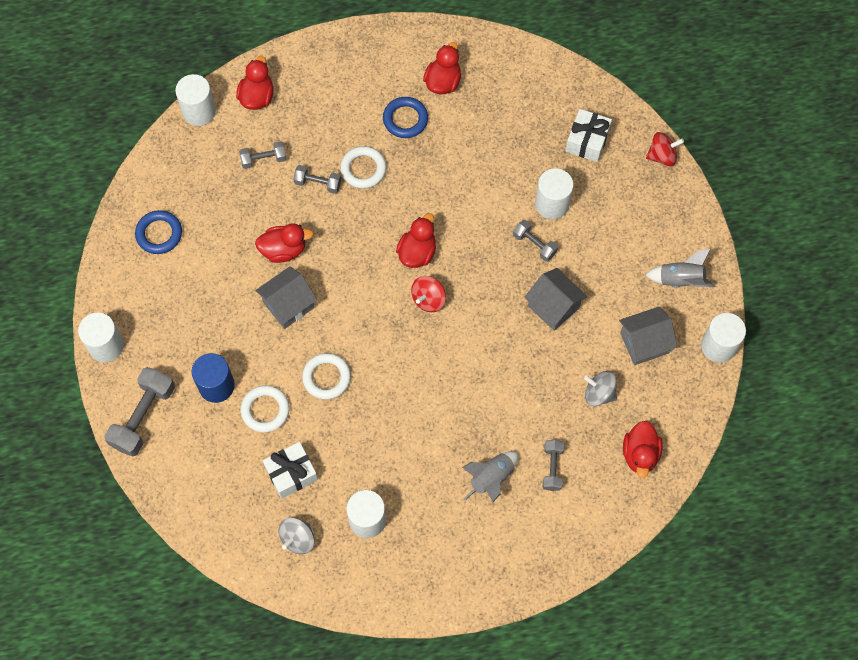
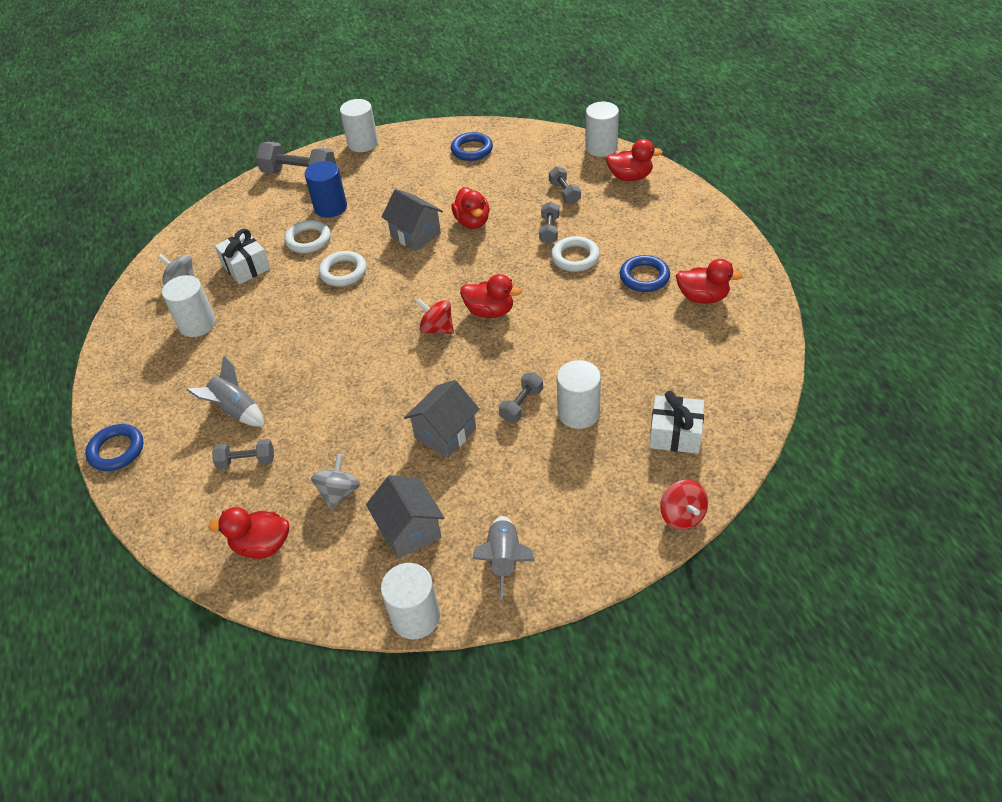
camera: 85 degrees right, 20 degrees down
none -> blue ring [85,424,143,471]

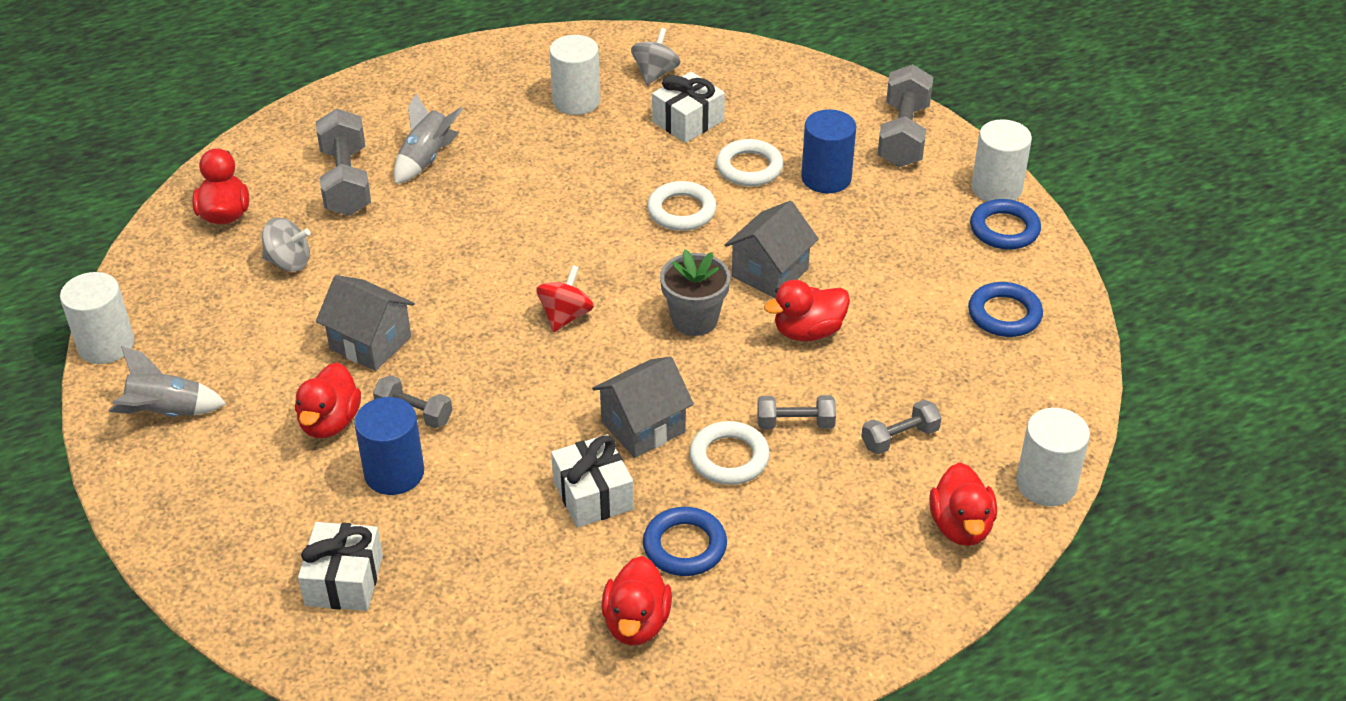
camera: 80 degrees right, 5 degrees down
blue ring [85,424,143,471] -> blue ring moved to [970,199,1041,250]
grey dumbbell [212,439,274,469] -> grey dumbbell [316,109,371,216], size x1.77
grey house [366,475,444,559] -> grey house moved to [592,356,694,458]
red duck [460,274,522,318] -> red duck moved to [295,362,361,438]
white cylinder [557,360,601,429] -> blue cylinder [354,397,424,495]
red spinning top [660,480,708,530] -> none
none -> white gift [551,434,634,528]
none -> grey flower pot [660,249,731,336]

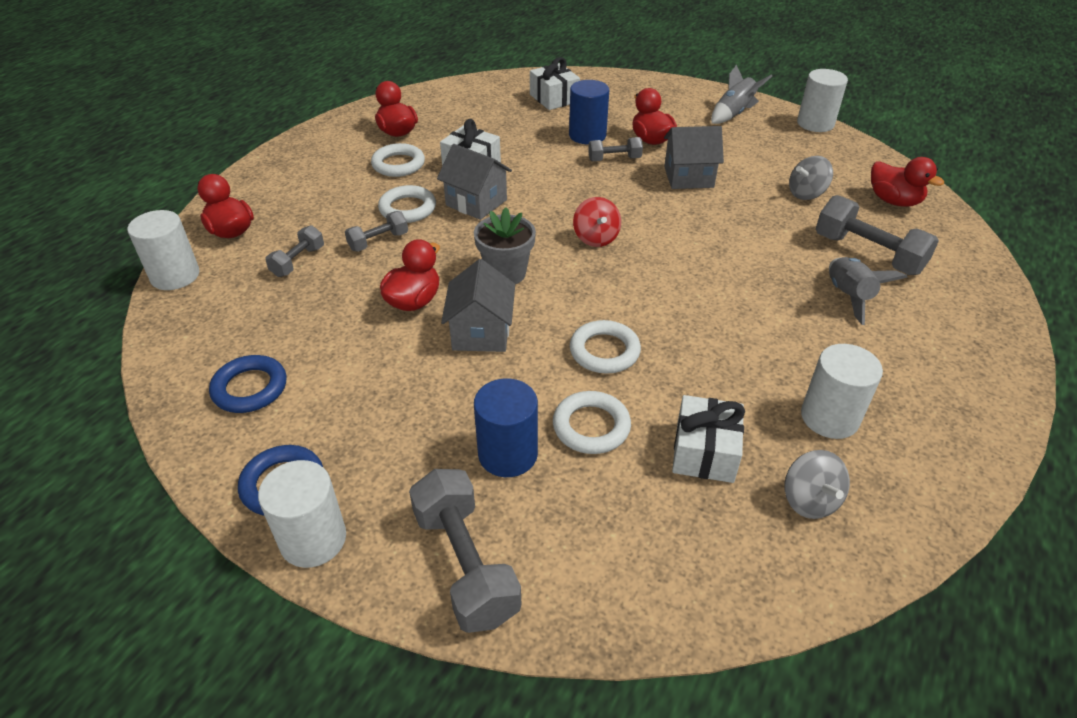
camera: 145 degrees right, 0 degrees up
grey house [592,356,694,458] -> grey house turned 75 degrees counterclockwise [437,144,512,220]
blue ring [643,507,727,576] -> white ring [371,143,425,177]

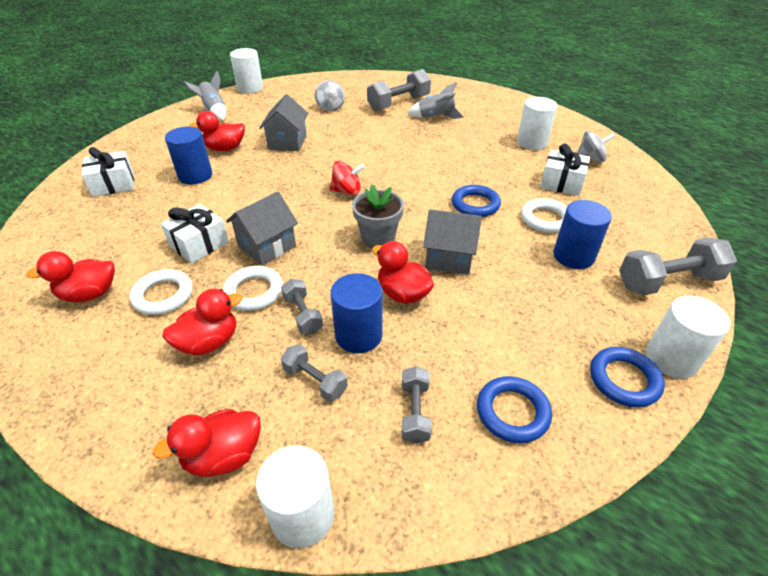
camera: 80 degrees left, 0 degrees up
white ring [570,320,641,374] -> blue ring [452,185,501,217]
grey dumbbell [588,137,643,161] -> grey dumbbell moved to [402,366,432,444]
red duck [871,157,944,207] -> red duck moved to [162,289,243,356]
none -> blue cylinder [330,273,383,353]

